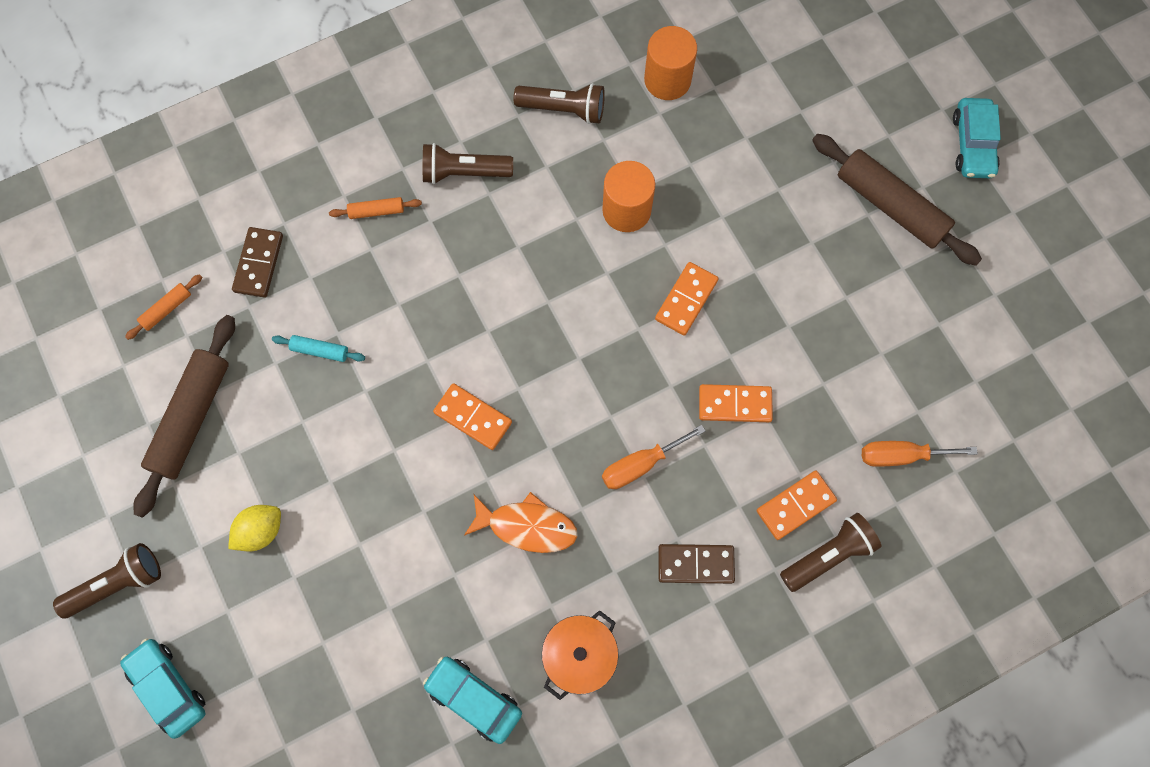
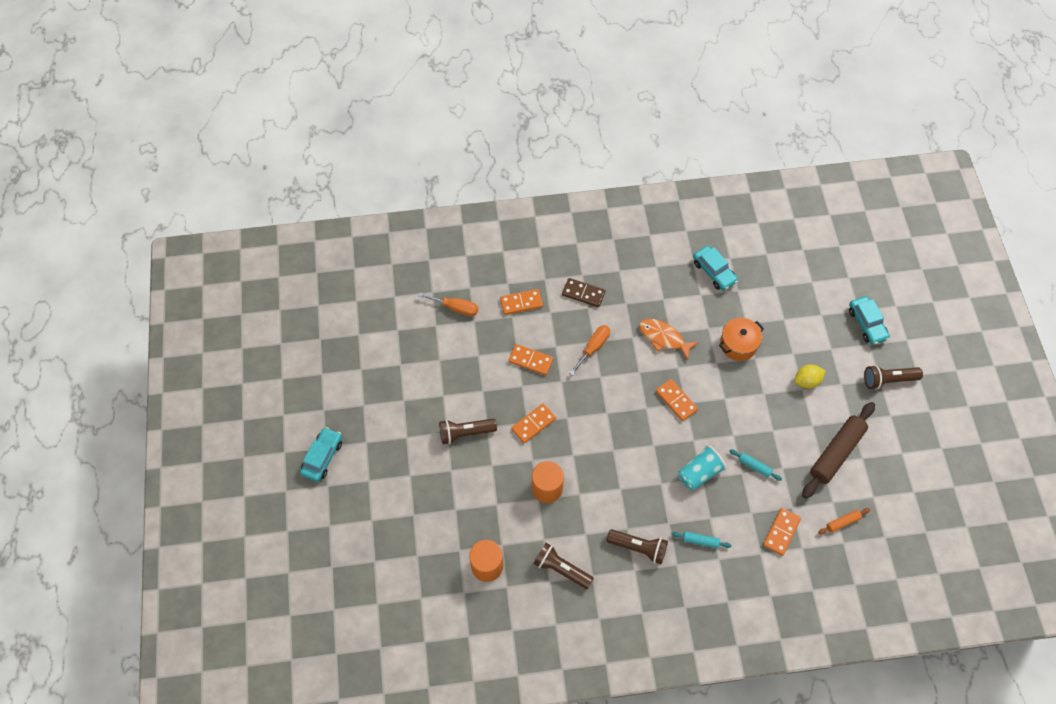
camera: 160 degrees left, 10 degrees down
brown domino [232,227,283,298] -> orange domino [763,508,801,556]
orange rolling pin [329,197,422,219] -> turquoise rolling pin [672,531,731,548]
orange pot [542,610,619,700] -> orange pot moved to [719,318,764,361]
orange screwdriver [602,425,705,489] -> orange screwdriver turned 45 degrees counterclockwise [570,325,610,375]
brown flashlight [780,513,881,592] -> brown flashlight moved to [439,419,497,445]
brown rolling pin [812,134,982,266] -> none
none -> turquoise cup [678,445,727,491]

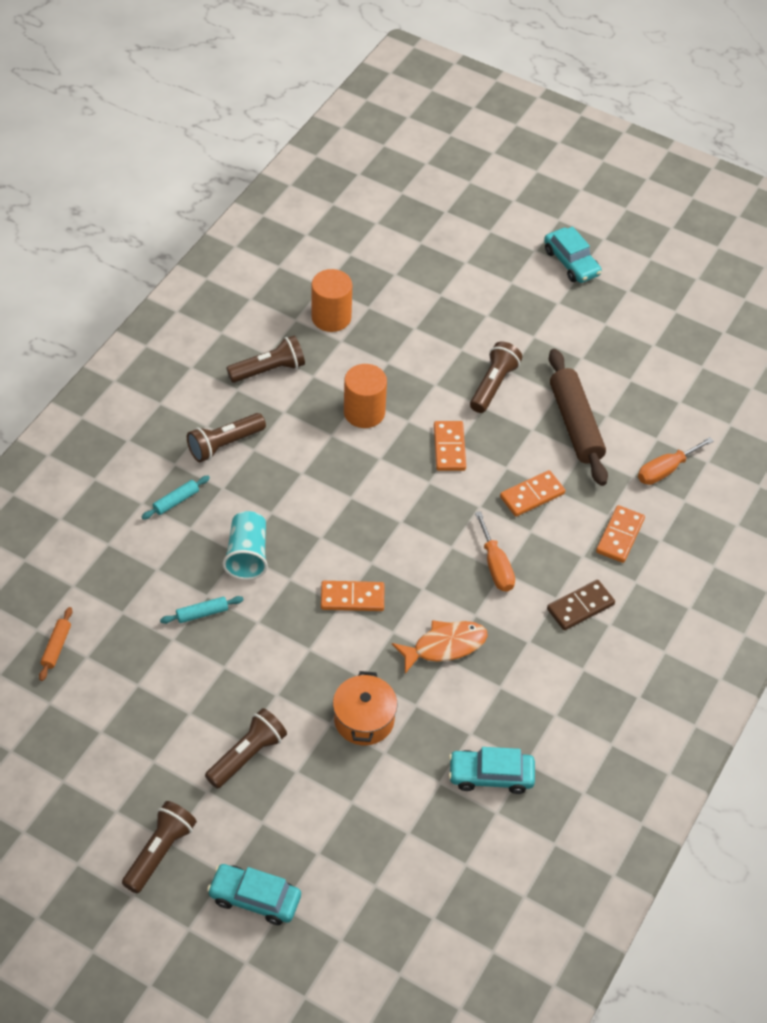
camera: 125 degrees right, 10 degrees down
orange domino [763,508,801,556] -> none
yellow lemon [794,364,826,389] -> brown flashlight [205,708,287,789]
brown rolling pin [802,402,875,499] -> brown rolling pin moved to [549,349,608,486]

